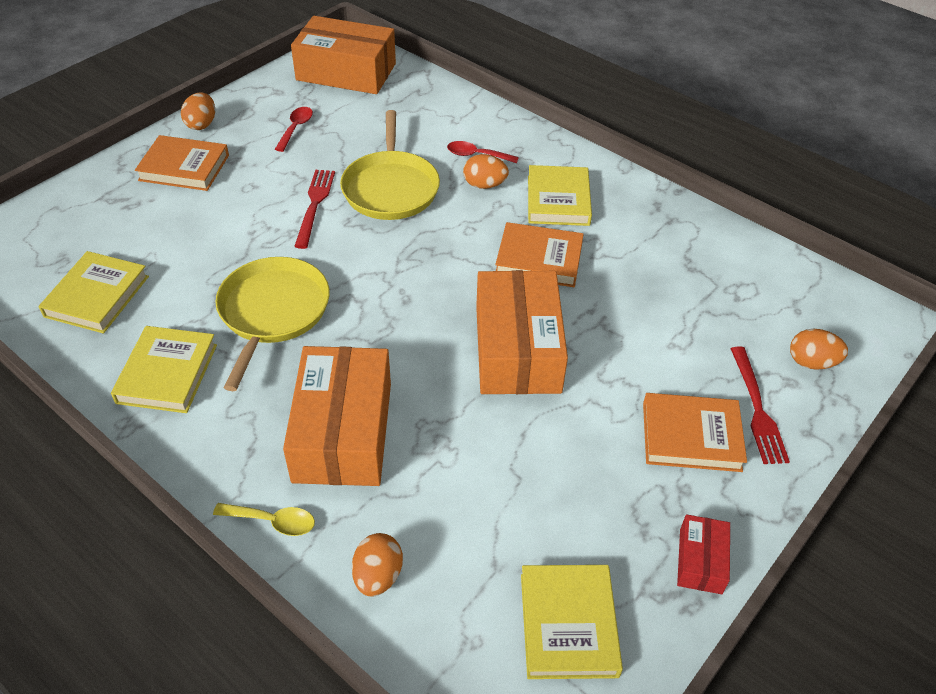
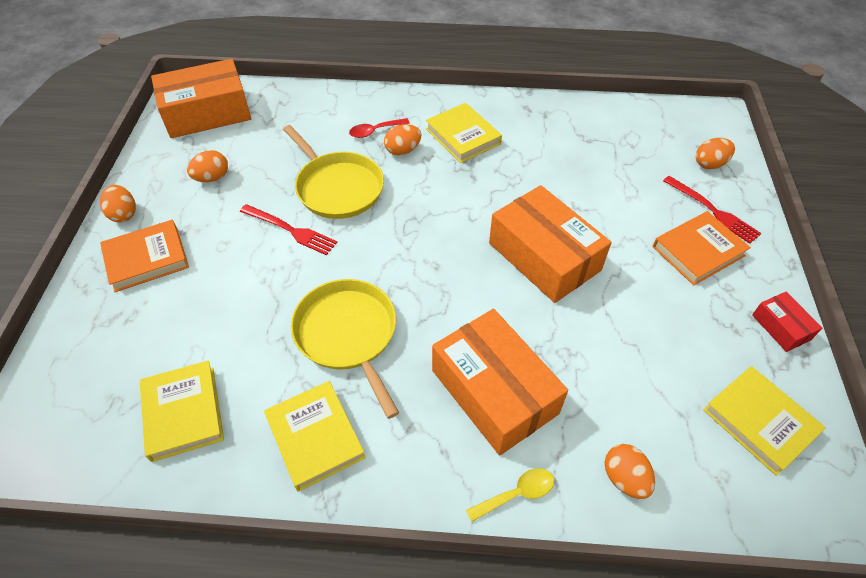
camera: 35 degrees left, 5 degrees up
red spoon [275,107,313,152] -> orange egg [187,150,228,182]
red fork [294,170,335,249] -> red fork turned 150 degrees clockwise [240,204,338,256]
orange book [495,222,584,287] -> none

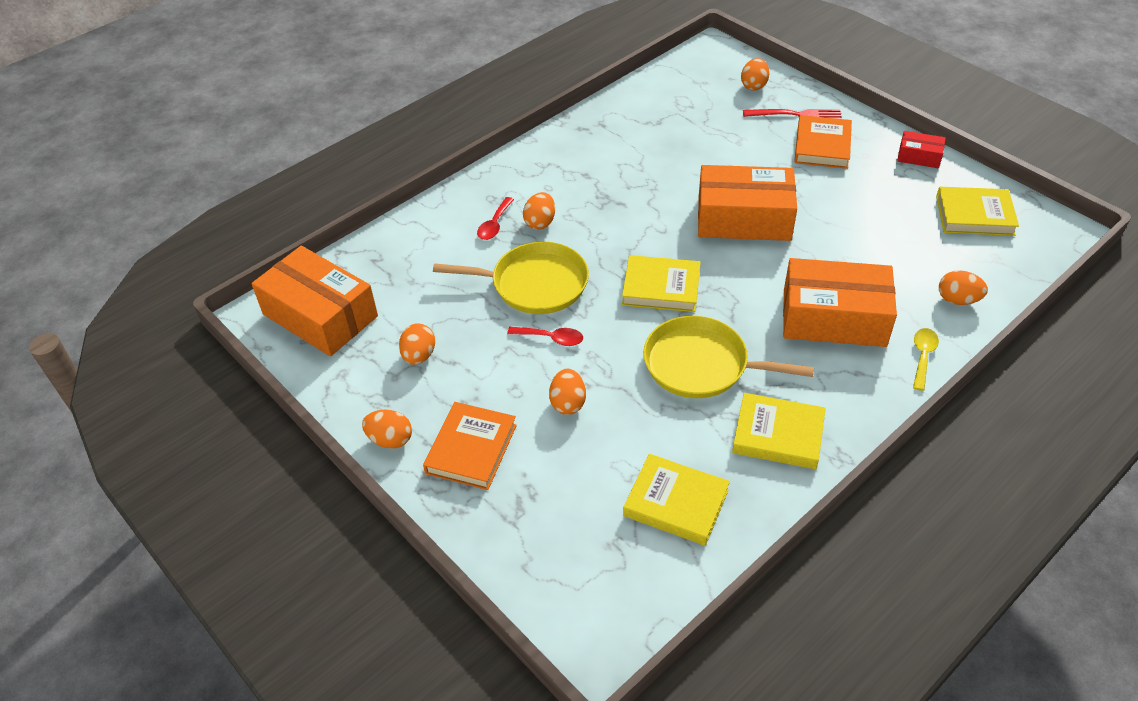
camera: 45 degrees left, 5 degrees down
orange box [151,59,251,138] -> orange box turned 75 degrees counterclockwise [252,246,378,356]
red fork [240,204,338,256] -> red spoon [507,327,583,346]
yellow book [426,103,502,163] -> yellow book moved to [622,255,701,312]
none -> orange egg [549,369,586,415]

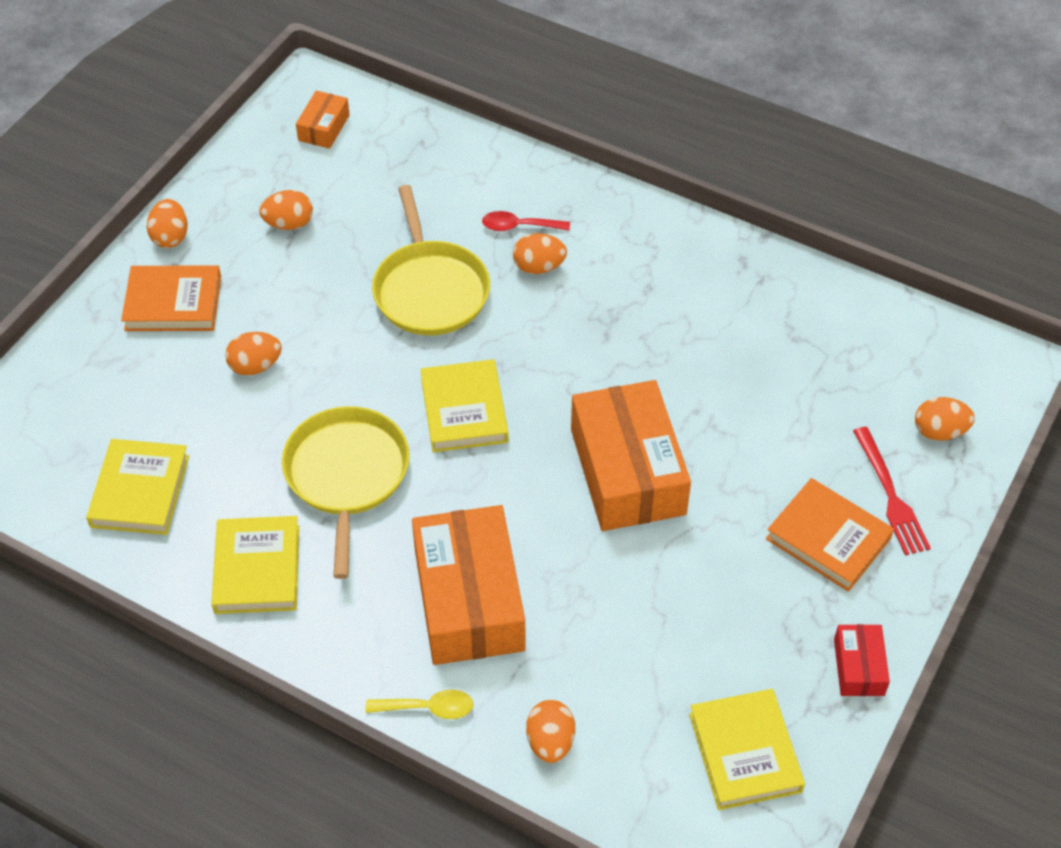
camera: 70 degrees right, 5 degrees up
orange box [252,246,378,356] -> orange box [296,90,350,149], size x0.47
red spoon [507,327,583,346] -> none
orange book [794,115,852,169] -> orange book turned 45 degrees clockwise [766,478,894,592]

